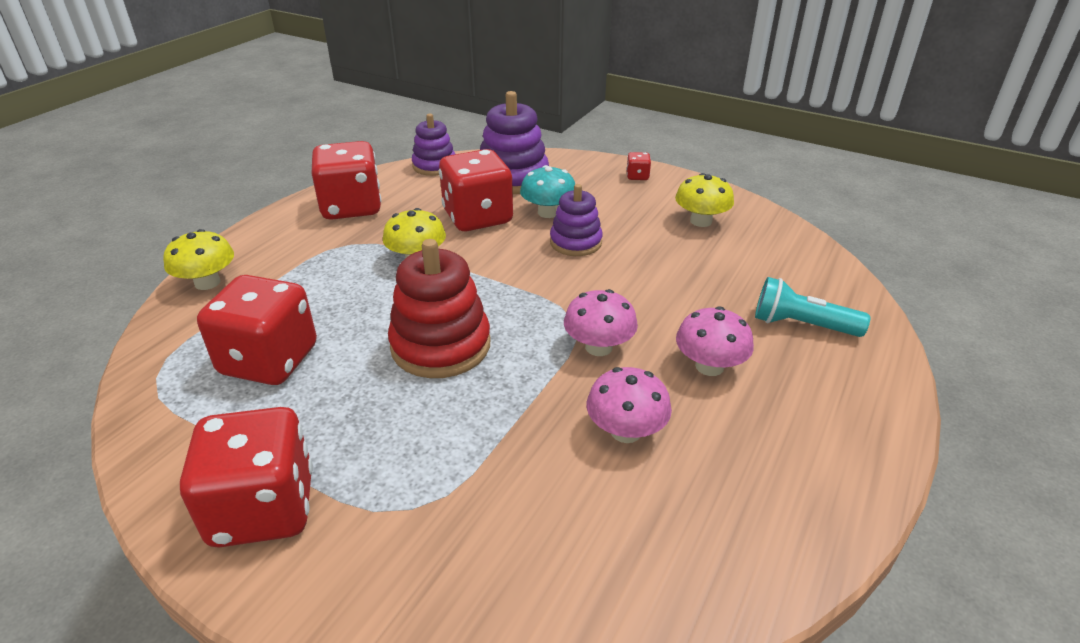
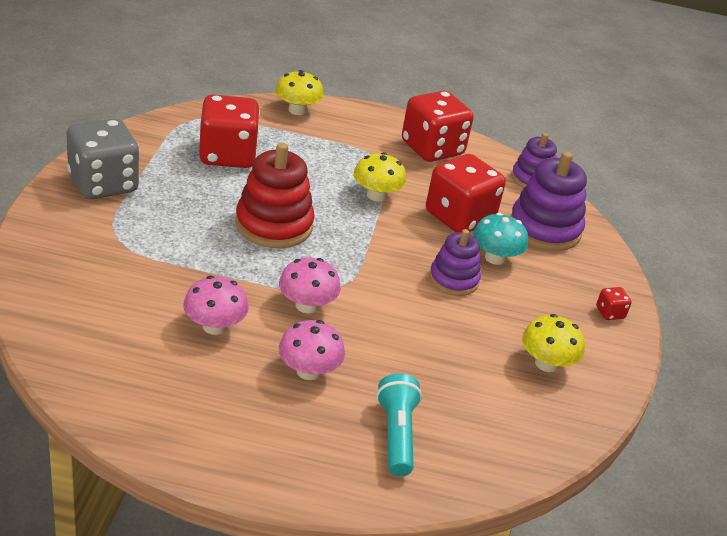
camera: 65 degrees right, 0 degrees up
red dice [180,407,313,547] -> grey dice [67,119,139,199]

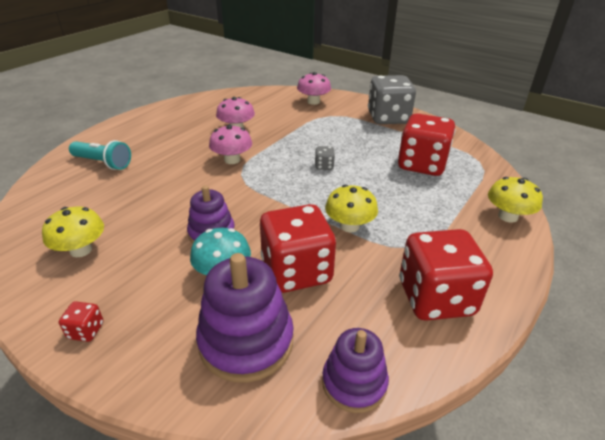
camera: 120 degrees right, 0 degrees up
red stacking toy [236,143,315,248] -> grey dice [315,146,335,170]
pink mushroom [279,320,345,380] -> pink mushroom moved to [297,72,331,105]

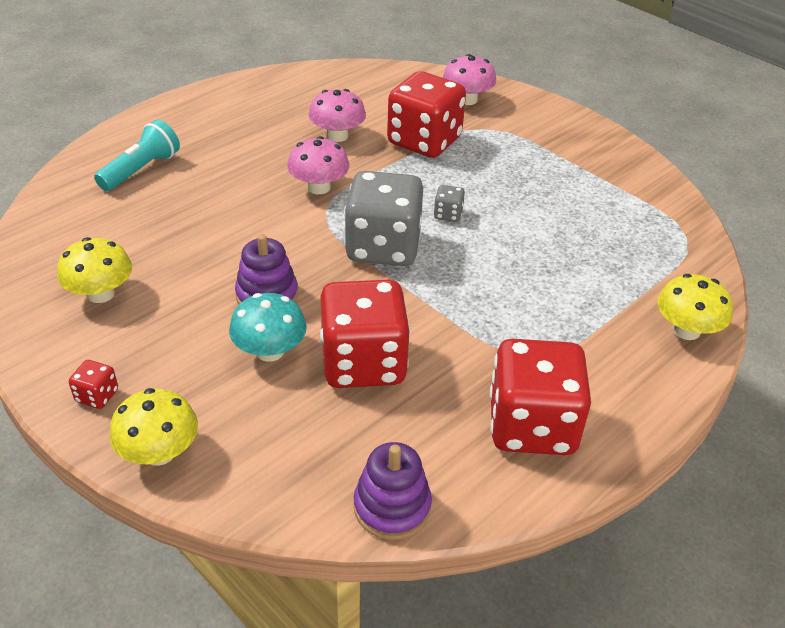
camera: 10 degrees right, 5 degrees up
turquoise flashlight [69,140,131,170] -> turquoise flashlight turned 90 degrees counterclockwise [94,120,180,191]
purple stacking toy [196,253,294,383] -> none
yellow mushroom [325,185,378,233] -> yellow mushroom moved to [110,388,198,466]
grey dice [368,75,416,124] -> grey dice moved to [344,171,423,266]
red dice [398,113,456,176] -> red dice moved to [387,71,466,158]

